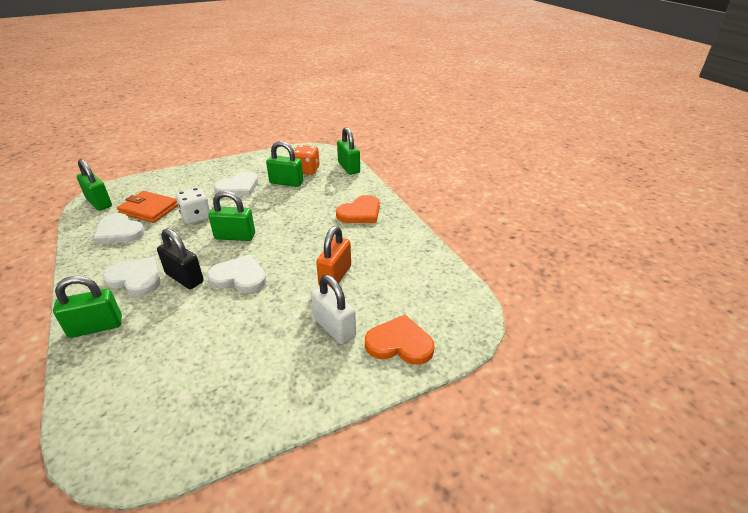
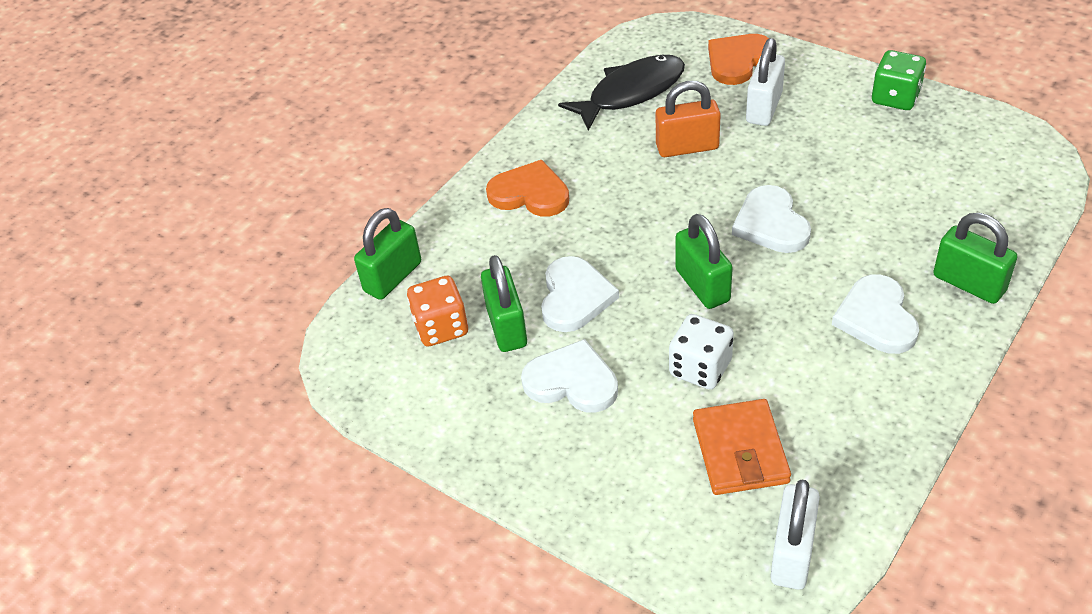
camera: 115 degrees left, 10 degrees up
green padlock [77,159,112,211] -> white padlock [770,479,820,590]
white heart [93,213,145,244] -> white heart moved to [541,256,619,332]
black padlock [157,228,204,289] -> none
orange heart [365,315,434,365] -> orange heart turned 60 degrees clockwise [708,34,769,85]
none -> black fish [558,55,685,131]
none -> green dice [872,50,926,110]

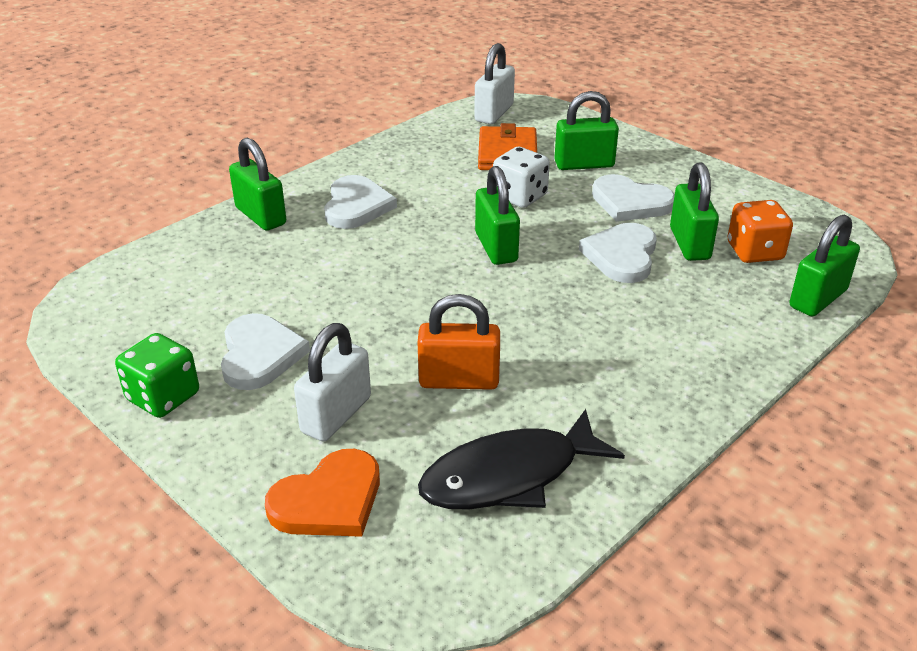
camera: 175 degrees left, 10 degrees down
orange heart [486,160,569,217] -> none
white heart [732,185,811,253] -> white heart moved to [221,313,310,390]
none -> green padlock [554,91,619,170]

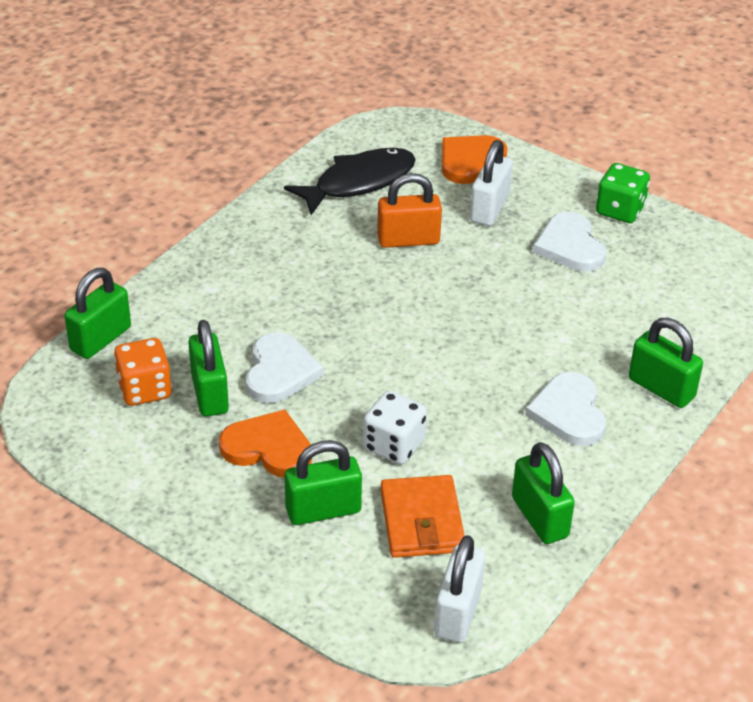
camera: 170 degrees right, 5 degrees up
green padlock [475,166,520,265] -> green padlock moved to [512,442,575,544]
white heart [592,174,675,222] -> orange heart [219,409,312,477]

